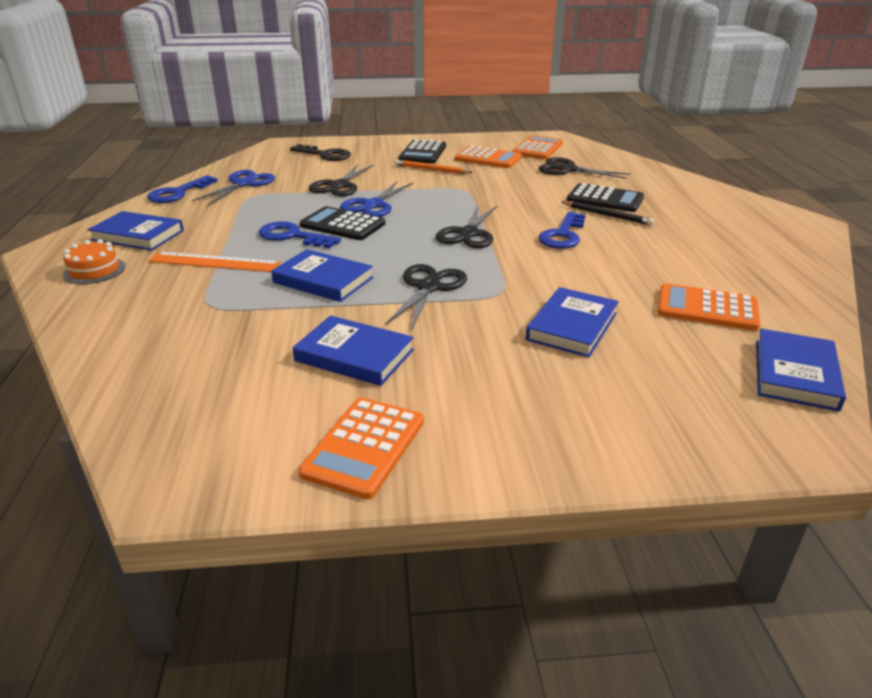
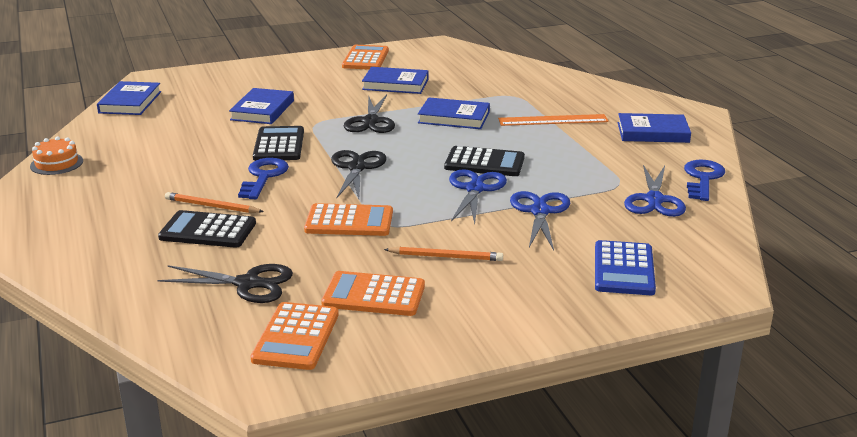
camera: 165 degrees right, 5 degrees down
orange cake [63,239,125,284] -> orange cake moved to [30,136,83,175]
blue key [259,221,341,248] -> none
black key [290,144,351,161] -> blue calculator [595,240,656,295]
black scissors [308,164,374,196] -> blue scissors [510,191,570,250]
black calculator [398,140,446,163] -> black calculator moved to [253,126,304,161]
black pencil [562,201,654,225] -> orange pencil [165,192,264,213]
orange calculator [657,283,761,331] -> orange calculator moved to [304,203,393,236]

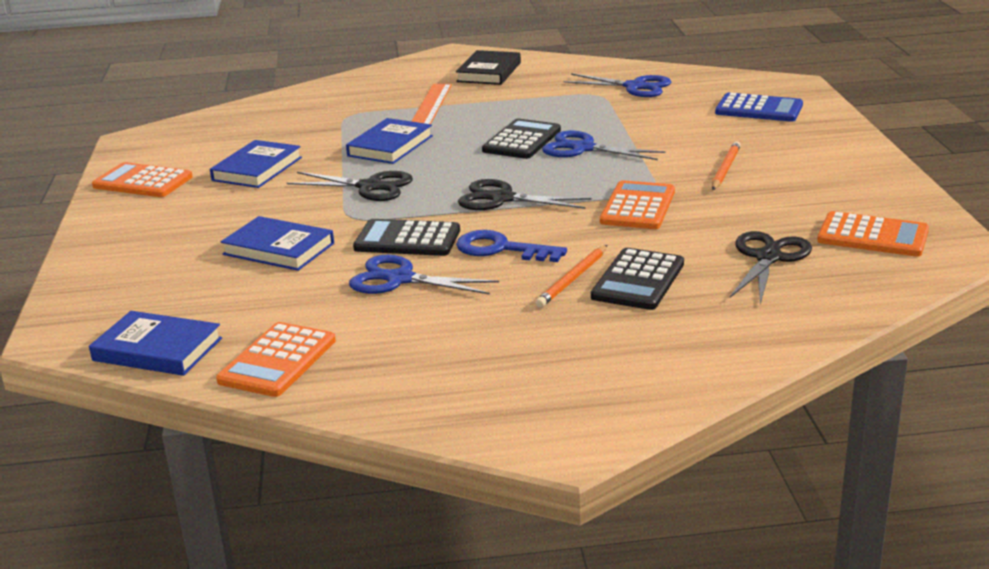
camera: 75 degrees left, 0 degrees up
orange cake [30,136,83,175] -> none
orange calculator [321,271,425,316] -> orange calculator moved to [216,322,336,397]
blue scissors [510,191,570,250] -> blue scissors moved to [349,255,499,295]
blue book [618,113,691,143] -> black book [456,50,521,85]
blue key [684,160,725,201] -> none

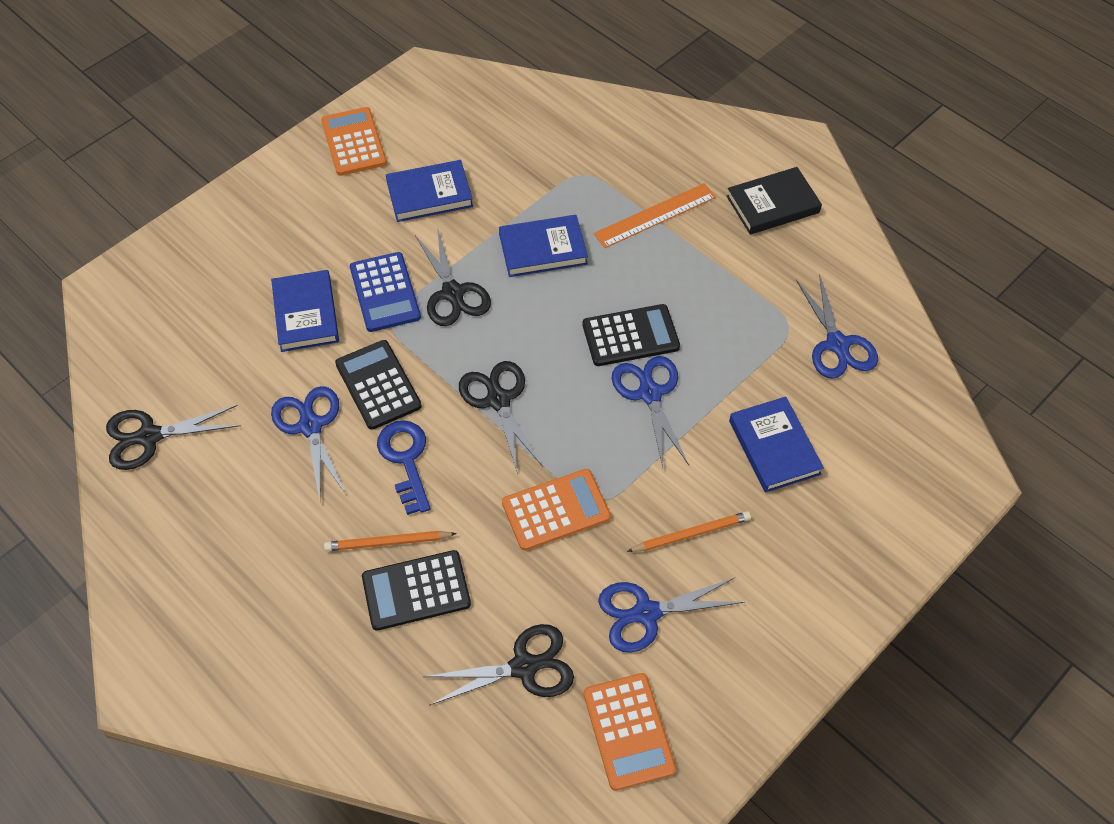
camera: 50 degrees right, 30 degrees up
blue book [89,311,222,376] -> blue book moved to [729,397,824,493]
orange calculator [216,322,336,397] -> black scissors [106,405,240,470]
blue calculator [715,93,803,122] -> blue calculator moved to [350,252,421,332]
none -> blue scissors [598,578,745,653]

